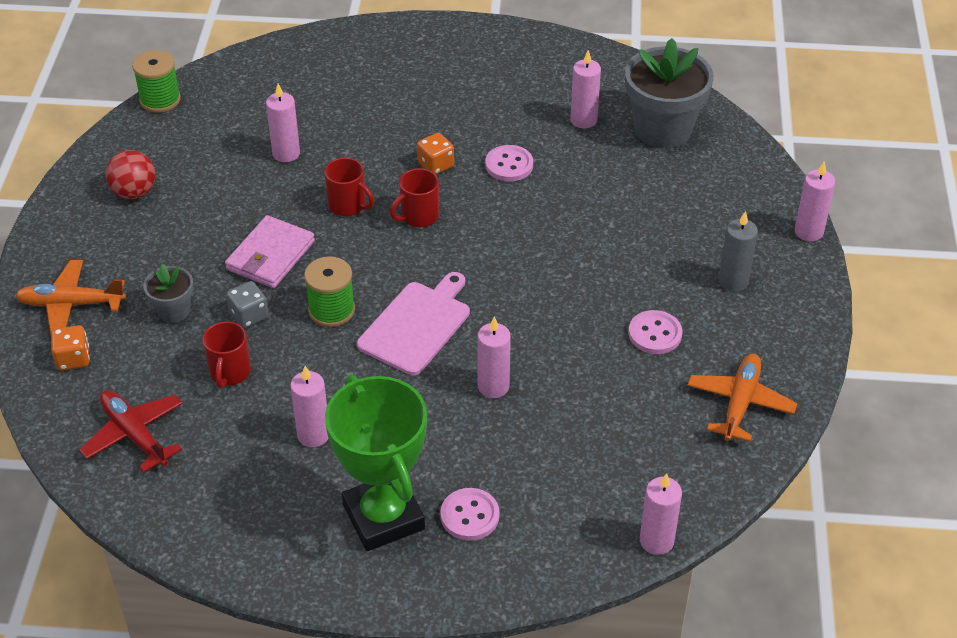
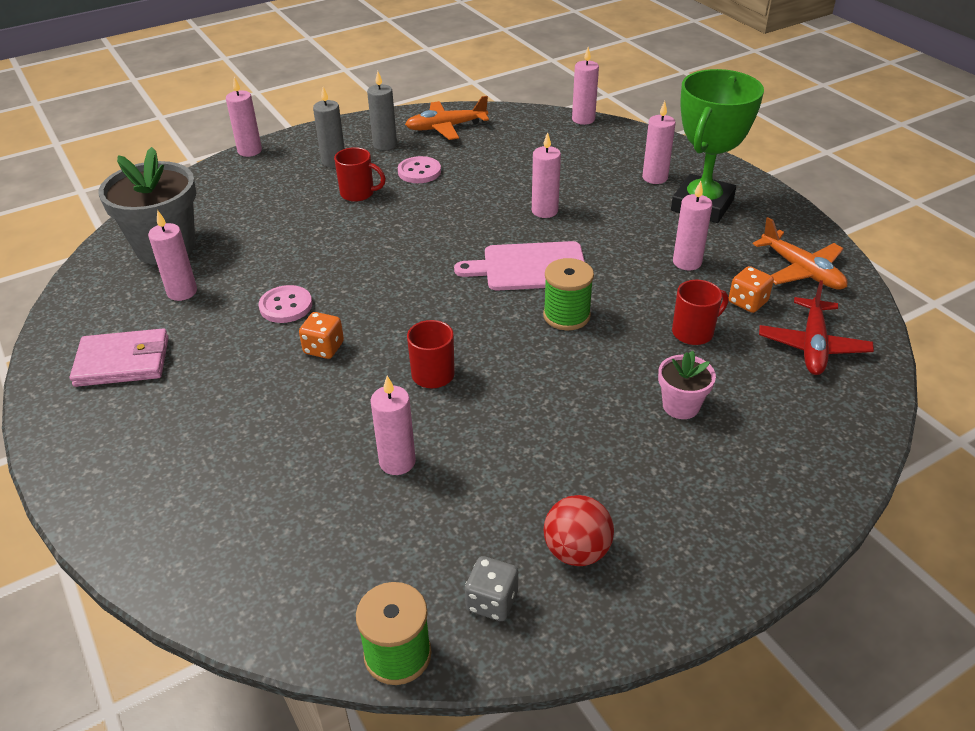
camera: 125 degrees left, 5 degrees down
orange plane [15,260,126,334] -> orange plane moved to [753,217,848,290]
orange dice [51,325,90,370] -> orange dice moved to [729,266,774,313]
grey flower pot [143,264,193,323] -> pink flower pot [658,351,716,419]
pink wallet [225,215,315,288] -> pink wallet moved to [70,328,169,387]
grey dice [226,281,268,328] -> grey dice moved to [465,556,518,621]
red mug [390,168,439,227] -> red mug moved to [334,147,386,202]
pink button [440,488,500,541] -> pink candle [642,101,676,184]
none -> grey candle [367,71,397,150]

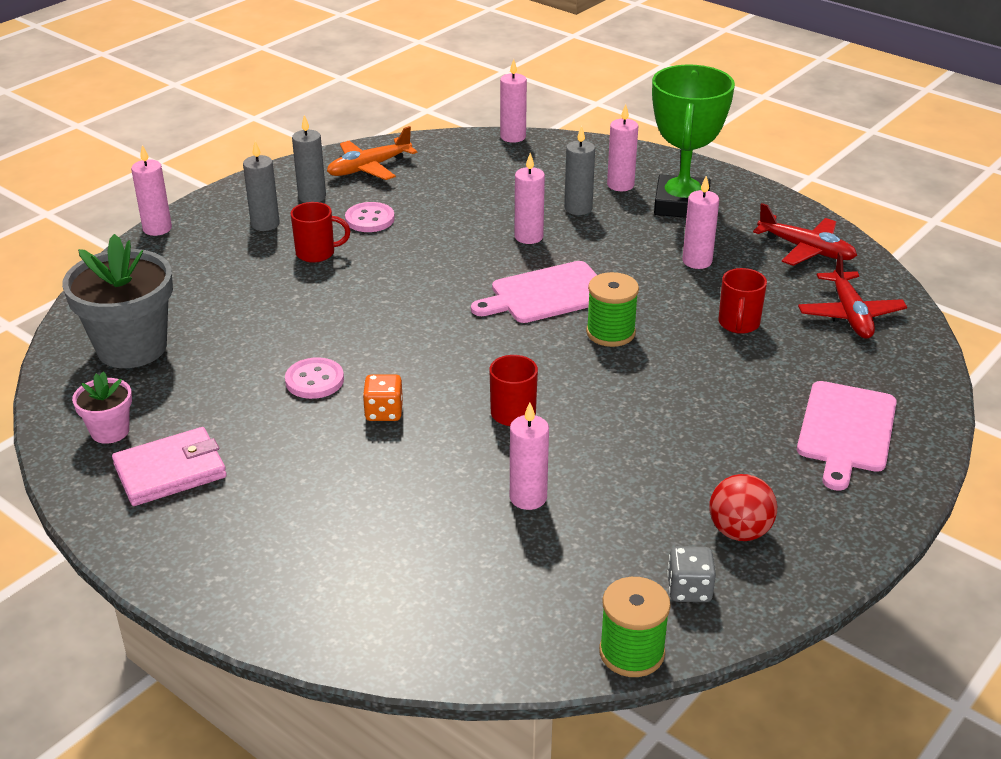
camera: 20 degrees left, 5 degrees down
pink candle [148,210,197,301] -> none
pink flower pot [658,351,716,419] -> pink flower pot moved to [72,372,132,444]
red mug [672,280,728,345] -> red mug turned 150 degrees clockwise [718,268,767,334]
orange dice [729,266,774,313] -> none
orange plane [753,217,848,290] -> red plane [753,203,857,266]
none -> grey candle [564,126,595,215]
none -> pink cutting board [797,381,897,491]

